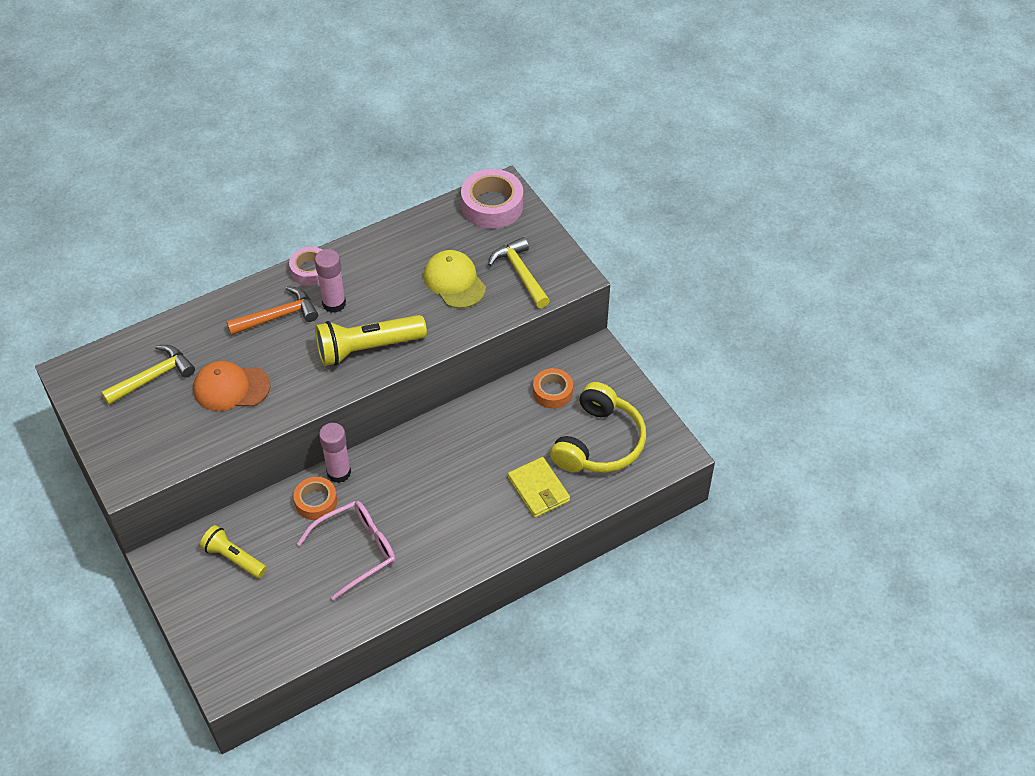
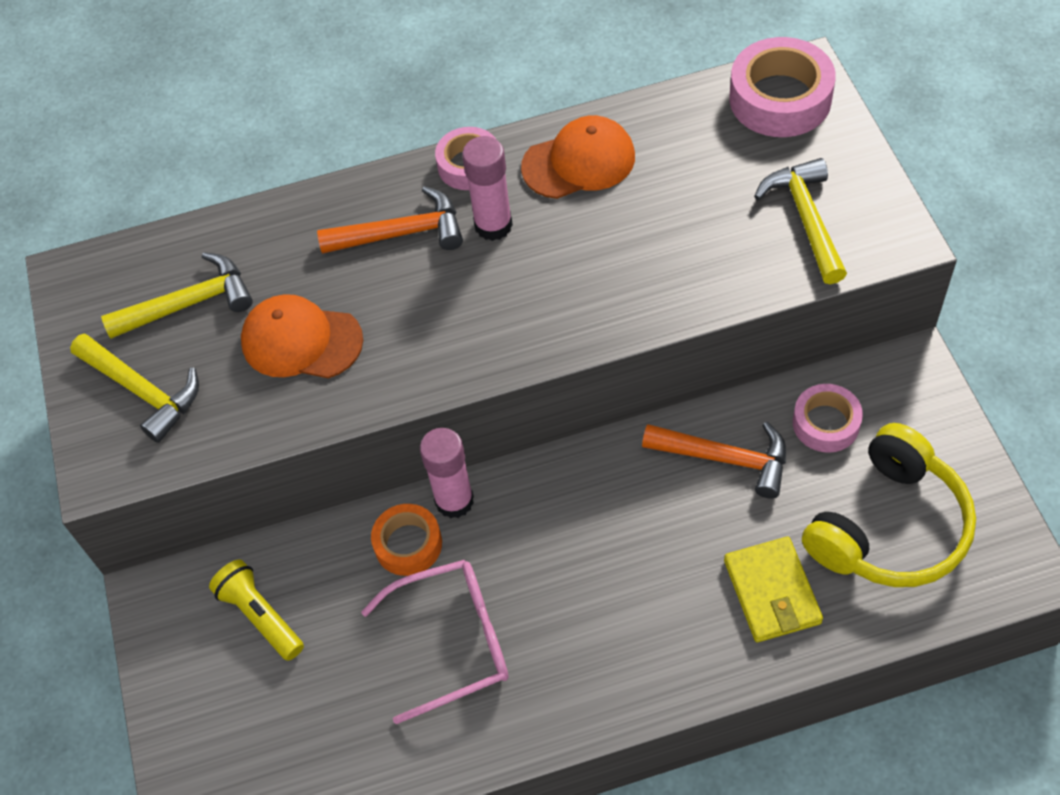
camera: 20 degrees right, 5 degrees up
yellow flashlight [315,315,427,366] -> none
yellow cap [424,250,486,308] -> none
orange tape [533,368,573,409] -> pink tape [793,384,863,453]
none -> yellow hammer [70,333,199,443]
none -> orange cap [521,115,635,199]
none -> orange hammer [642,422,786,499]

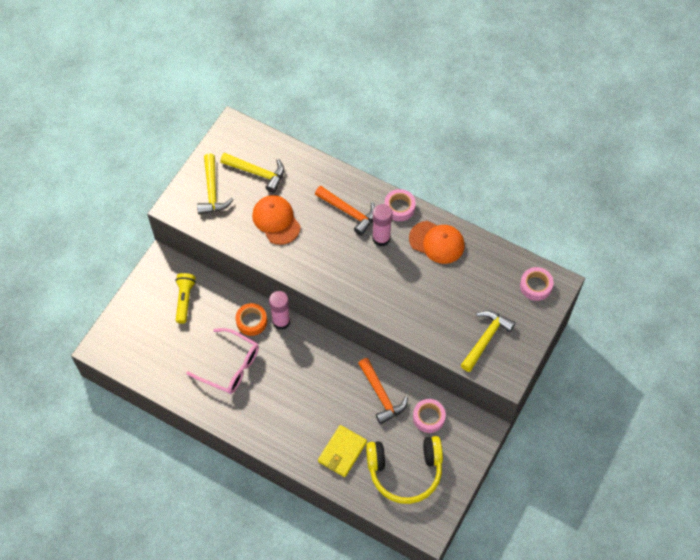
camera: 40 degrees right, 5 degrees up
pink tape [729,37,836,137] -> pink tape [520,267,554,301], size x0.62

